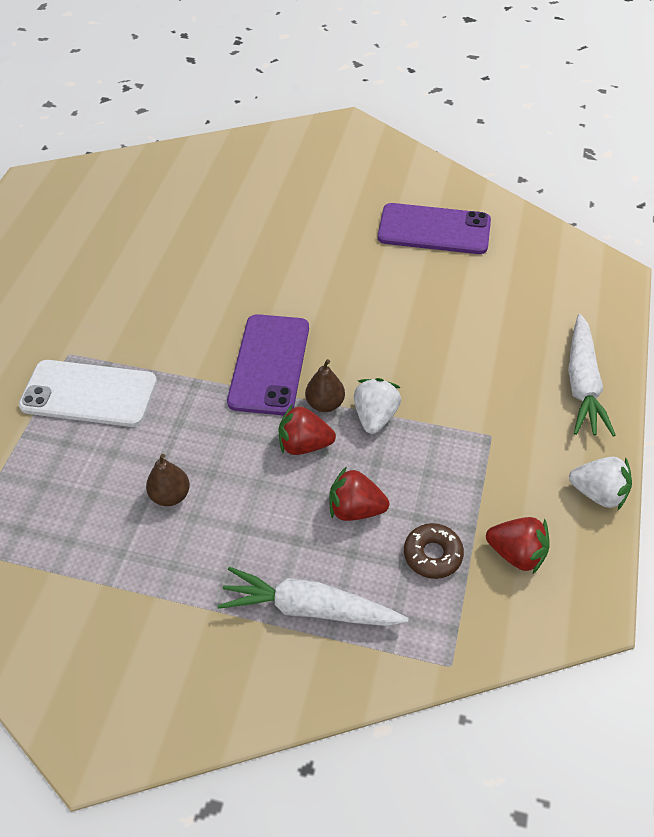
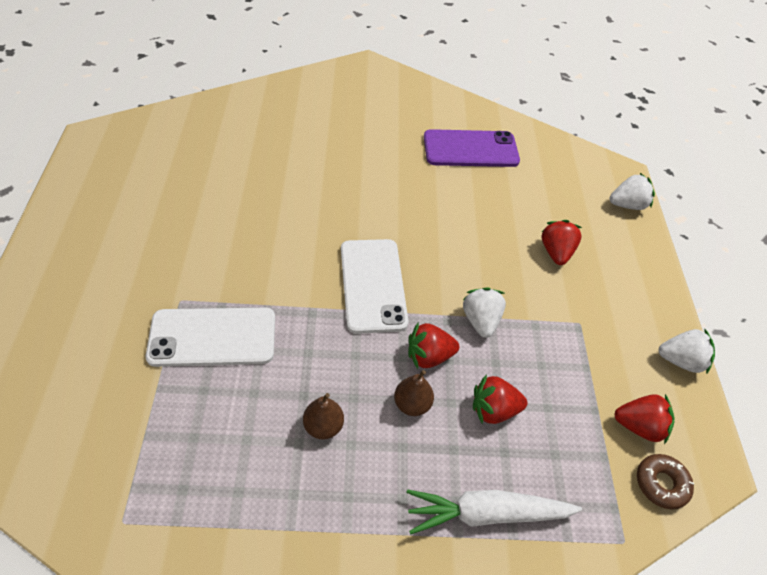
camera: 20 degrees left, 0 degrees up
purple phone [227,314,309,415] -> white phone [341,239,409,334]
brown pear [305,359,345,412] -> brown pear moved to [394,370,434,416]
brown donut [404,523,464,579] -> brown donut moved to [637,454,694,509]
white carrot [568,314,616,437] -> none
none -> red strawberry [542,220,582,265]
none -> white strawberry [610,173,655,210]

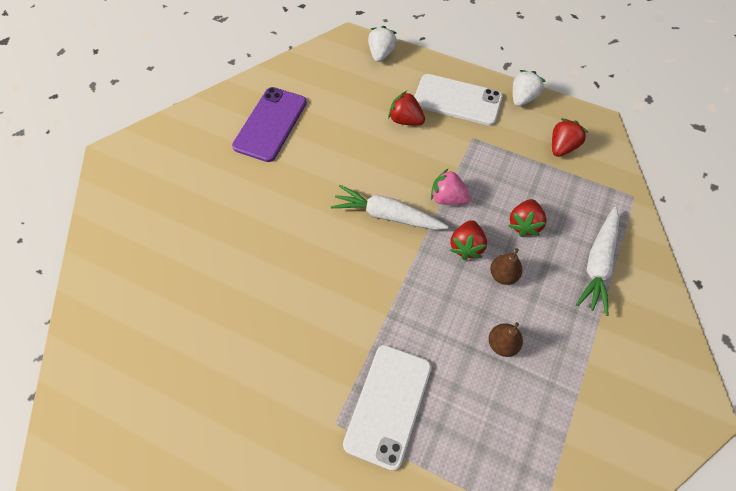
camera: 60 degrees left, 10 degrees up
white phone [341,239,409,334] -> white phone moved to [414,74,503,126]
white strawberry [463,288,506,338] -> pink strawberry [431,169,471,205]
brown donut [637,454,694,509] -> none
none -> white carrot [331,185,449,230]

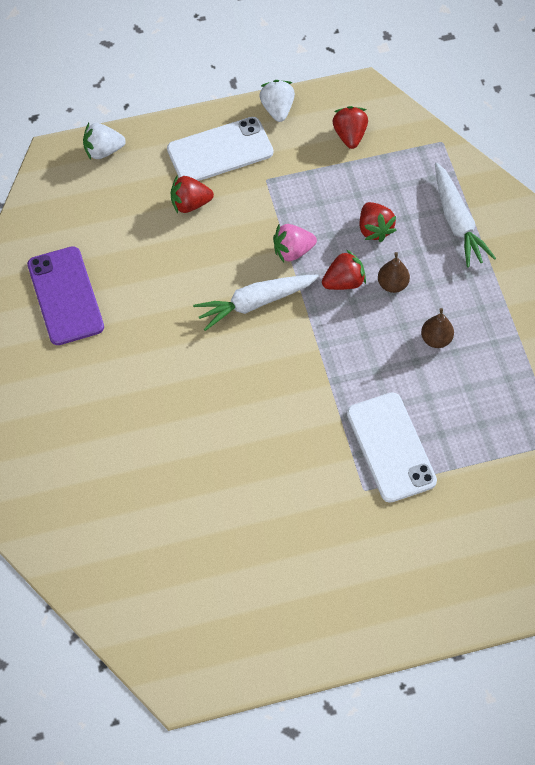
camera: 40 degrees left, 0 degrees up
white strawberry [368,26,397,62] -> white strawberry turned 75 degrees counterclockwise [83,123,126,160]
red strawberry [450,220,487,260] -> red strawberry turned 90 degrees counterclockwise [322,249,366,290]

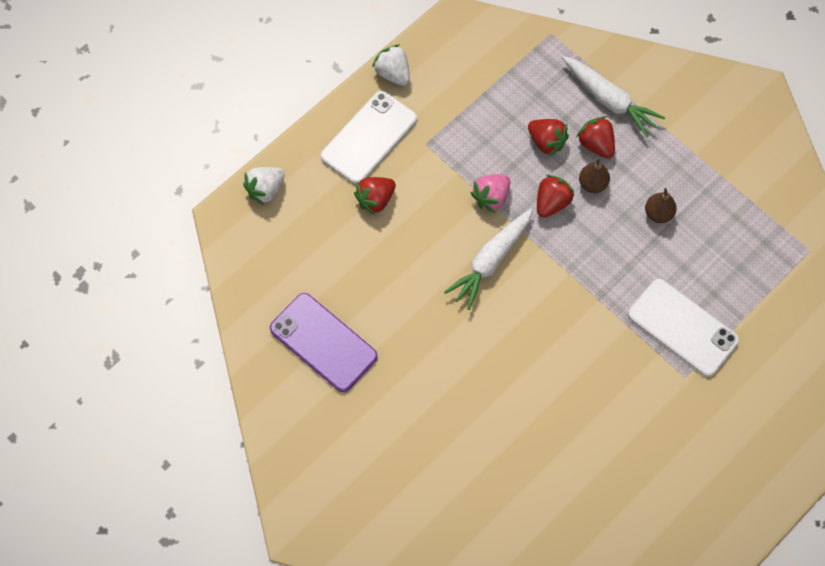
camera: 30 degrees left, 5 degrees up
red strawberry [333,106,368,149] -> red strawberry moved to [576,116,615,158]

